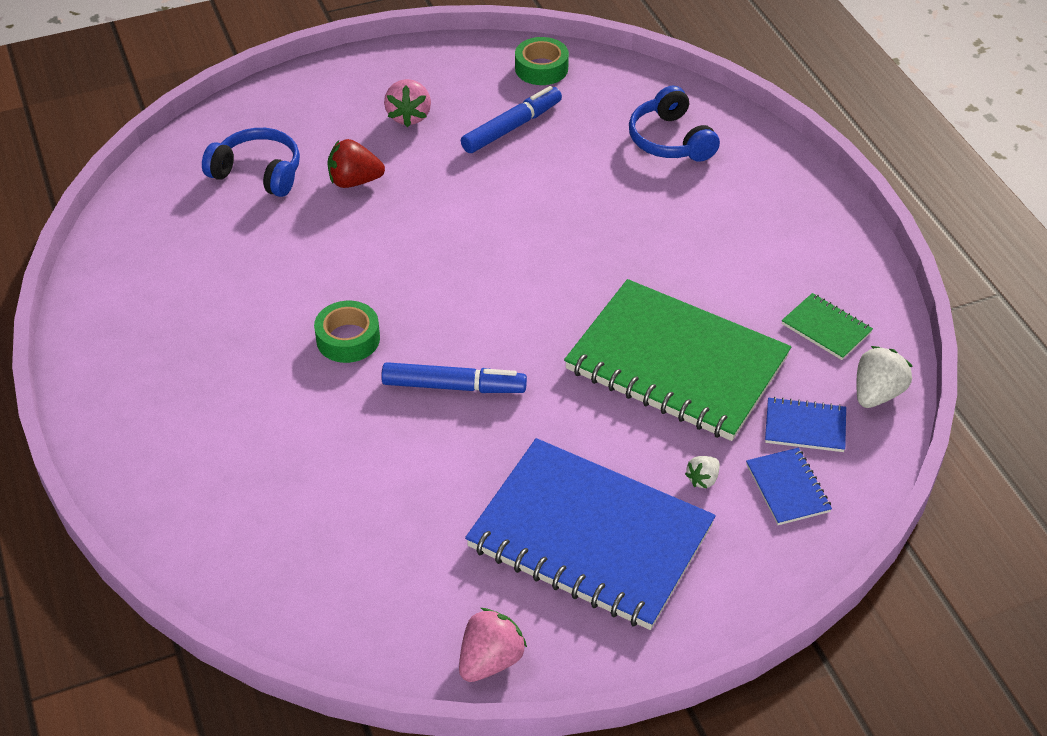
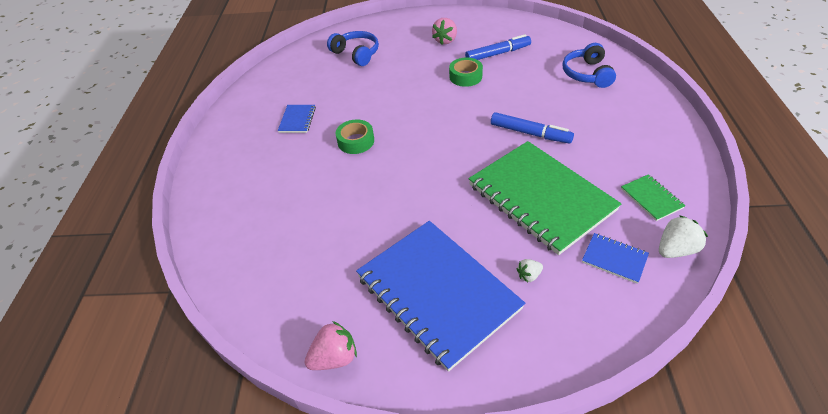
camera: 25 degrees right, 0 degrees up
red strawberry [327,139,385,188] -> none
blue marker [381,362,527,393] -> blue marker moved to [491,112,574,144]
green tape [515,37,569,85] -> green tape moved to [449,57,483,87]
blue notebook [746,448,832,525] -> blue notebook moved to [278,105,316,133]

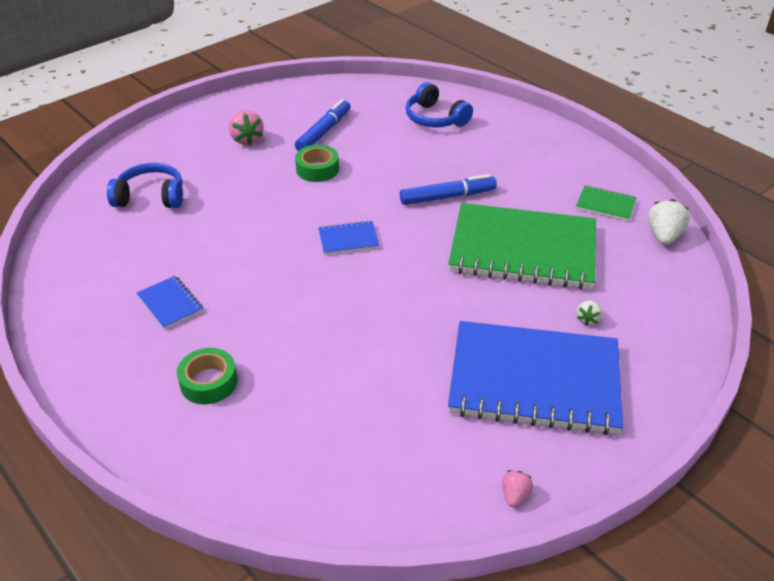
camera: 45 degrees left, 5 degrees down
pink strawberry [305,321,357,370] -> pink strawberry [502,470,533,507], size x0.57
green tape [336,120,374,154] -> green tape moved to [177,348,237,404]
blue notebook [582,233,649,284] -> blue notebook moved to [318,220,380,255]

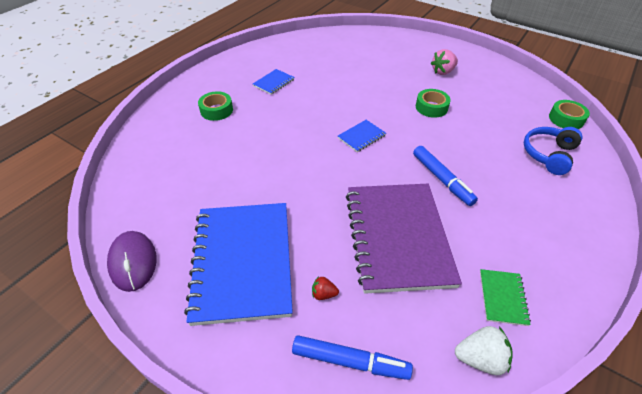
camera: 75 degrees right, 5 degrees up
blue headphones [107,163,183,208] -> none
blue marker [295,99,351,151] -> blue marker moved to [292,335,413,380]
blue notebook [318,220,380,255] -> blue notebook turned 75 degrees clockwise [338,120,386,152]
green notebook [448,203,596,289] -> purple notebook [346,184,462,294]
pink strawberry [502,470,533,507] -> purple mouse [107,231,157,292]
white strawberry [576,300,603,326] -> red strawberry [312,276,339,300]
none -> green tape [549,100,590,129]

